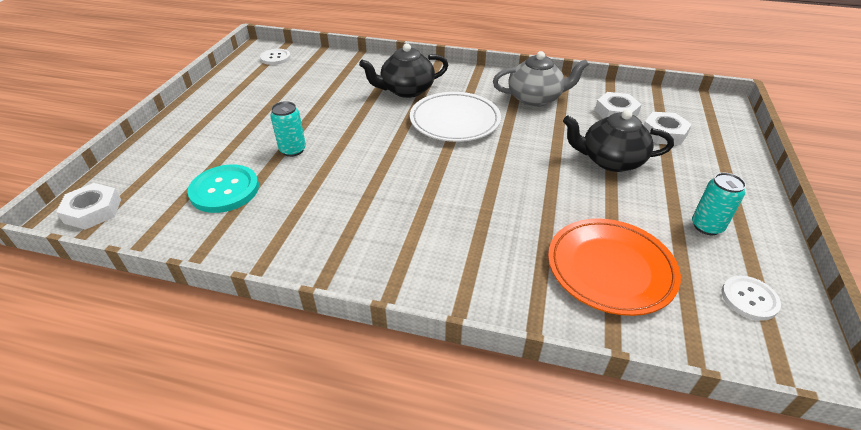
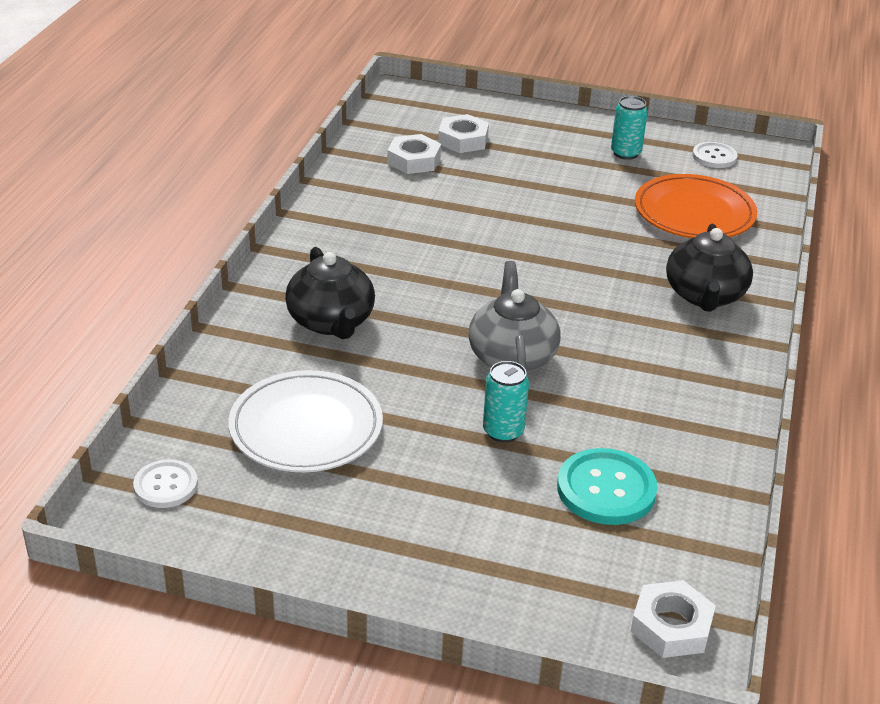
camera: 90 degrees left, 5 degrees down
white plate [410,92,501,142] -> white plate moved to [228,370,383,472]
grey teapot [493,51,589,107] -> grey teapot moved to [468,261,560,372]
black teapot [563,109,674,172] -> black teapot moved to [666,224,753,312]

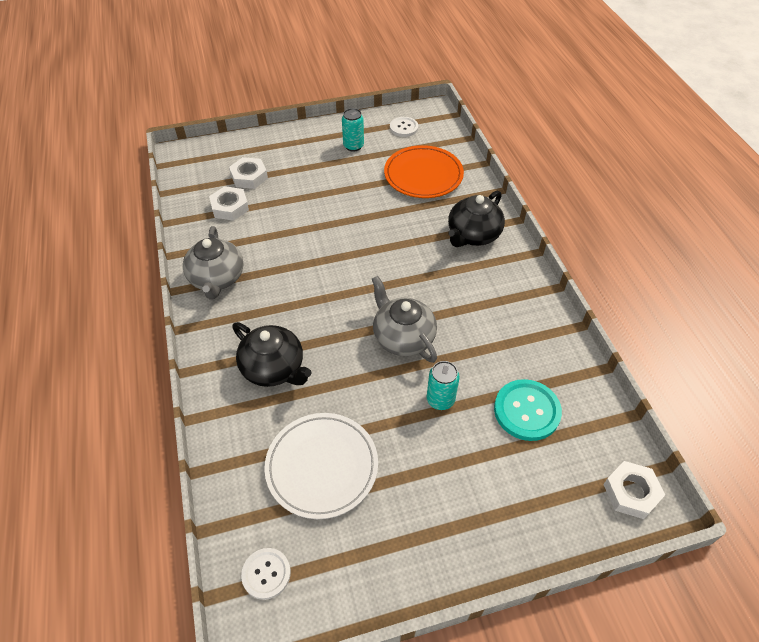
camera: 30 degrees left, 15 degrees up
black teapot [666,224,753,312] -> black teapot turned 60 degrees clockwise [448,190,505,247]
none -> grey teapot [183,226,244,300]

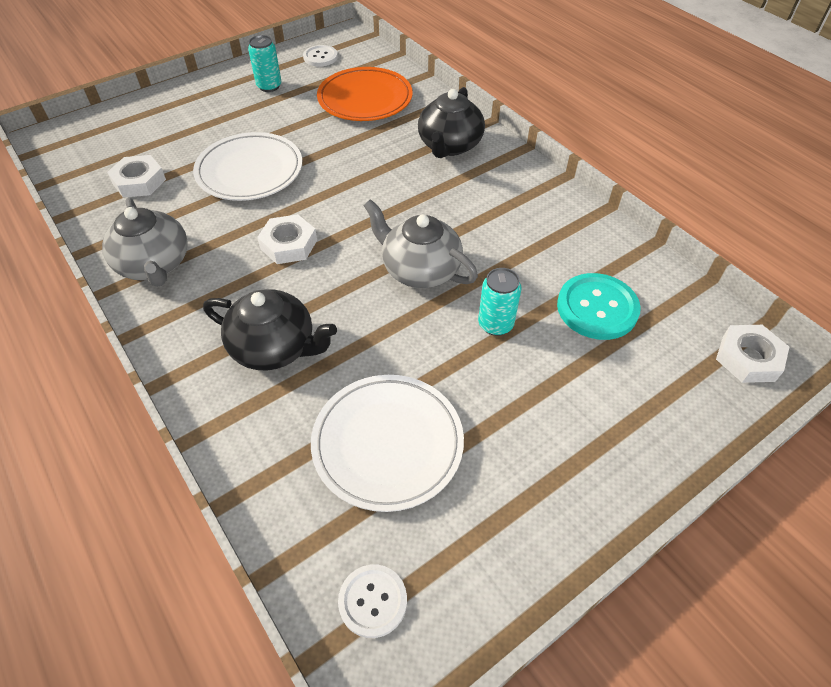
camera: 20 degrees left, 0 degrees up
white nut [229,157,268,189] -> white nut moved to [257,214,317,264]
none -> white plate [193,132,302,201]

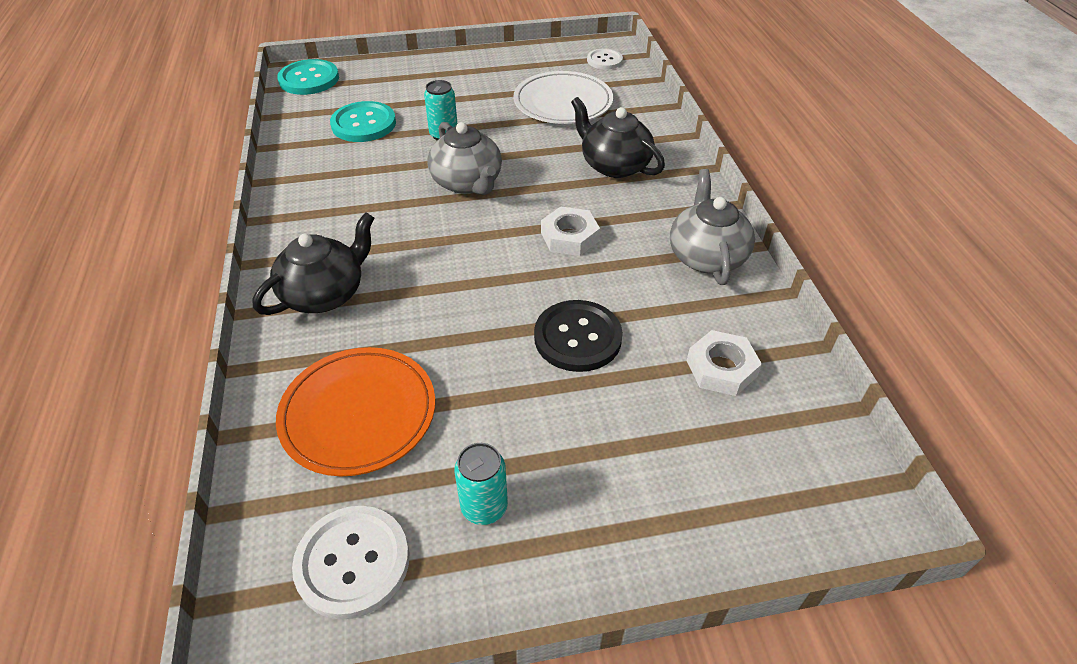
camera: 155 degrees left, 5 degrees down
white plate [193,132,302,201] -> black button [534,300,623,372]
white button [303,45,338,67] -> white button [292,506,409,620], size x1.59
white nut [716,325,789,383] -> turquoise button [277,59,339,95]

